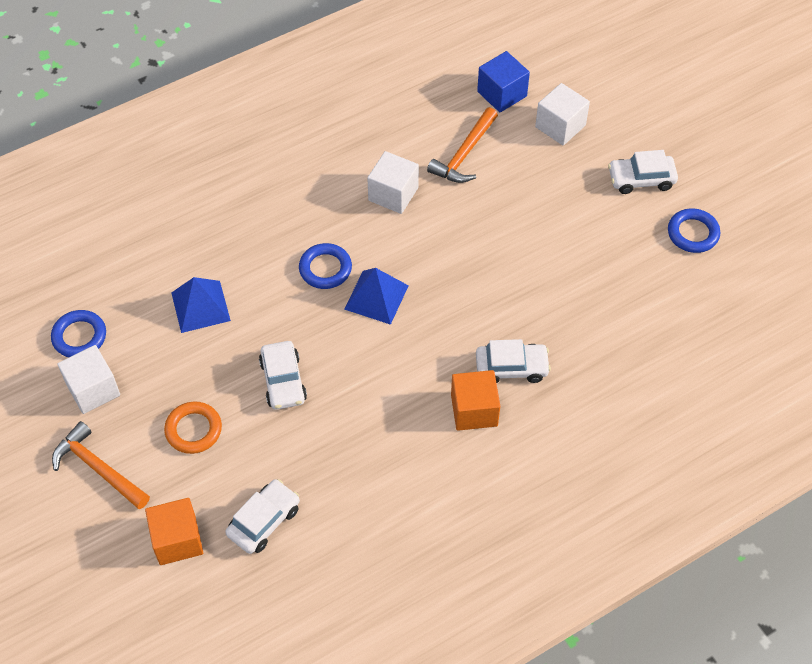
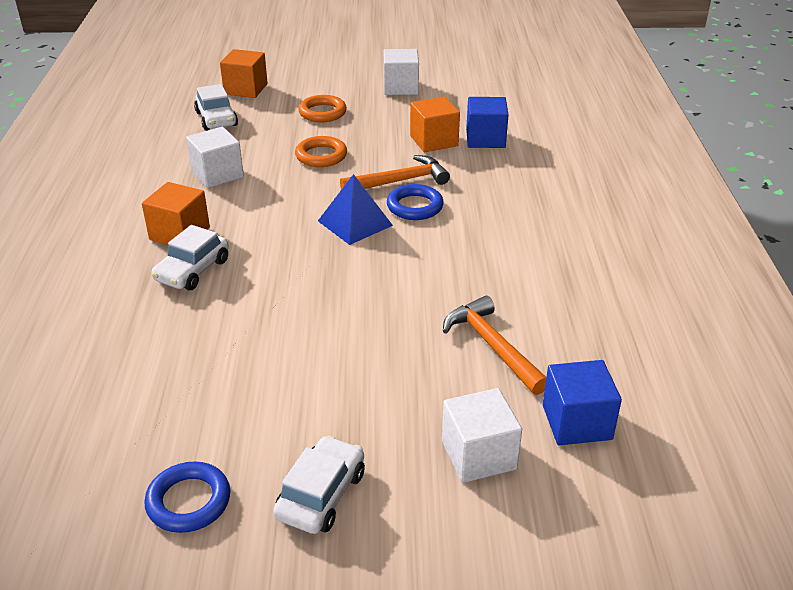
camera: 120 degrees right, 20 degrees down
blue ring [51,310,106,357] -> none
orange hammer [52,421,150,509] -> orange hammer moved to [340,155,450,190]
blue pyramid [171,277,231,333] -> orange cube [410,97,460,152]
white car [259,341,307,410] -> orange ring [295,136,347,167]
white cube [367,151,419,214] -> white cube moved to [186,127,244,188]
none -> blue cube [466,97,509,148]

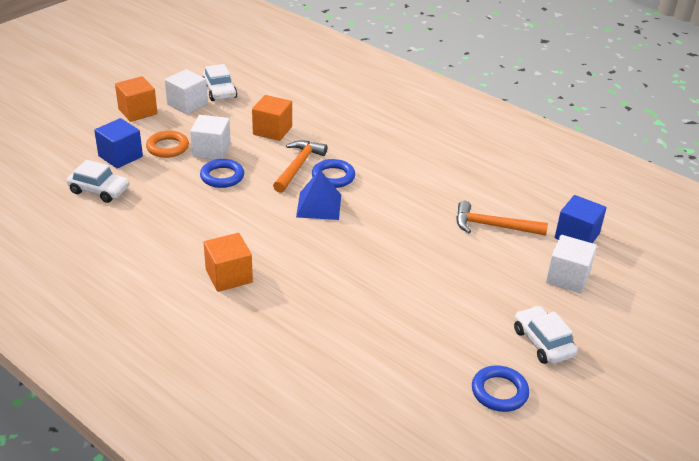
camera: 50 degrees left, 0 degrees up
white car [152,225,229,290] -> white car moved to [203,64,237,101]
white cube [186,127,244,188] -> white cube moved to [190,115,231,160]
orange cube [220,49,268,98] -> orange cube moved to [115,76,157,122]
orange ring [295,136,347,167] -> blue ring [200,159,244,188]
blue cube [466,97,509,148] -> blue cube moved to [94,118,143,169]

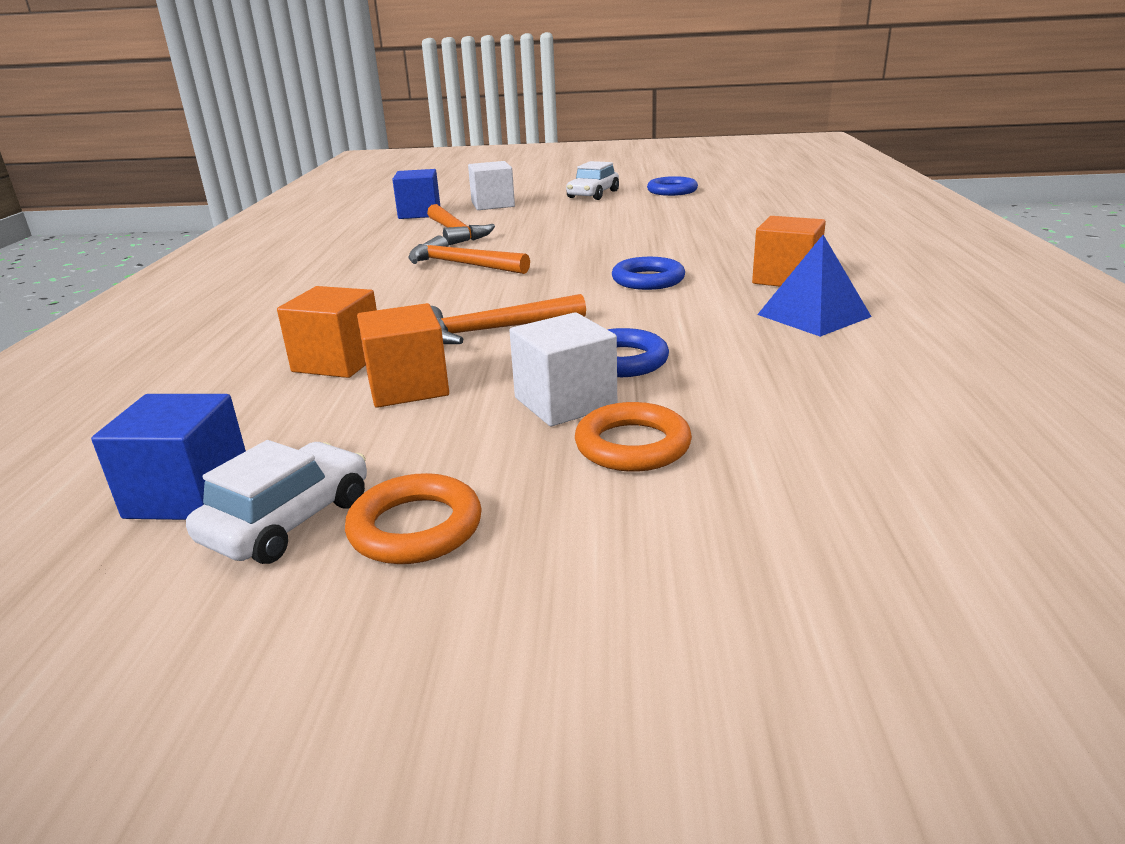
camera: 125 degrees left, 10 degrees down
white car [67,160,130,203] -> none
blue cube [94,118,143,169] -> blue cube moved to [91,394,246,520]
orange cube [115,76,157,122] -> orange cube moved to [277,286,377,378]
white cube [165,69,208,115] -> orange ring [345,473,482,564]
blue pyramid [296,170,341,220] -> blue pyramid moved to [757,235,872,337]
blue ring [312,159,355,188] -> blue ring moved to [612,257,685,290]
none -> orange hammer [408,236,530,274]

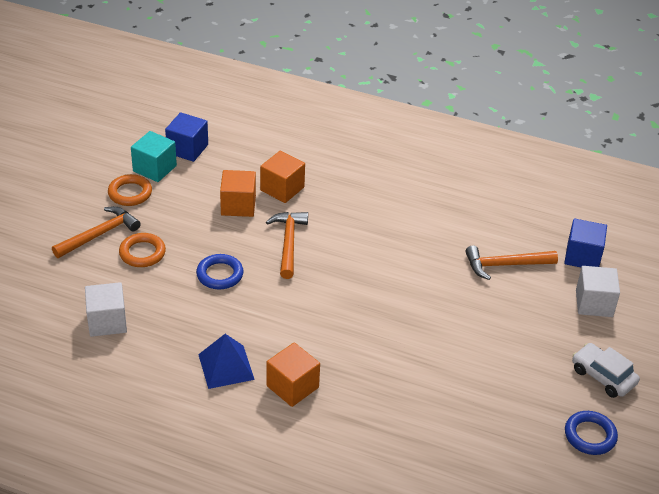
camera: 105 degrees right, 15 degrees up
white car [186,440,367,564] -> turquoise cube [131,131,177,182]
orange hammer [408,236,530,274] -> orange hammer moved to [52,206,141,258]
white cube [509,312,617,426] -> white cube moved to [85,282,127,337]
blue ring [612,257,685,290] -> none

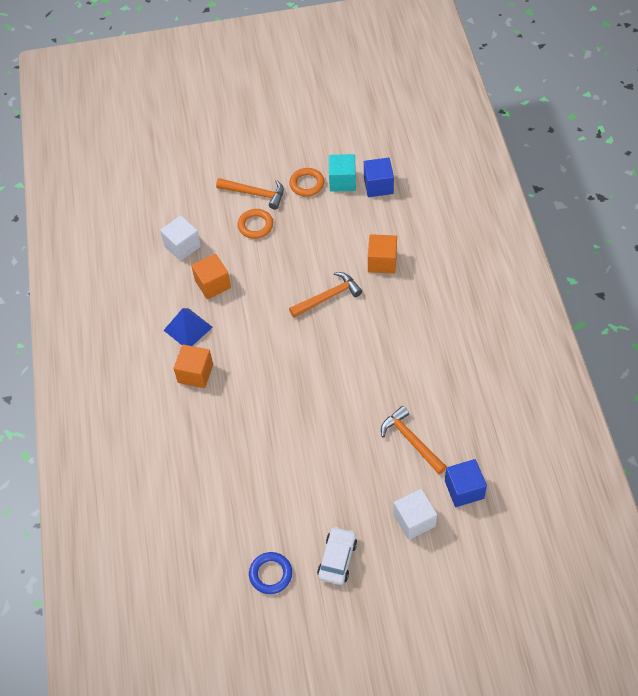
camera: 65 degrees right, 15 degrees up
blue ring [196,254,244,289] -> none
orange cube [220,170,256,217] -> orange cube moved to [191,253,231,299]

